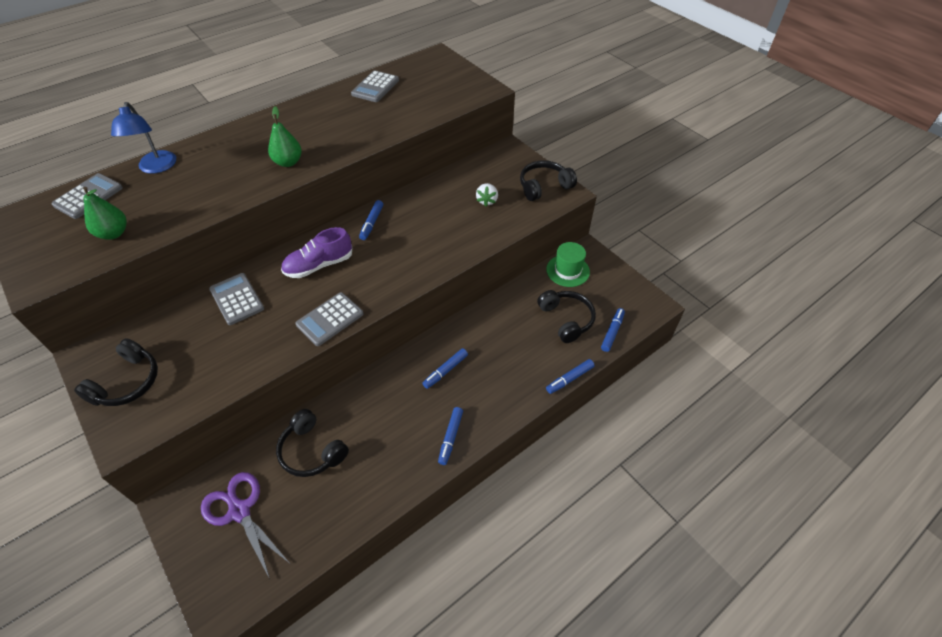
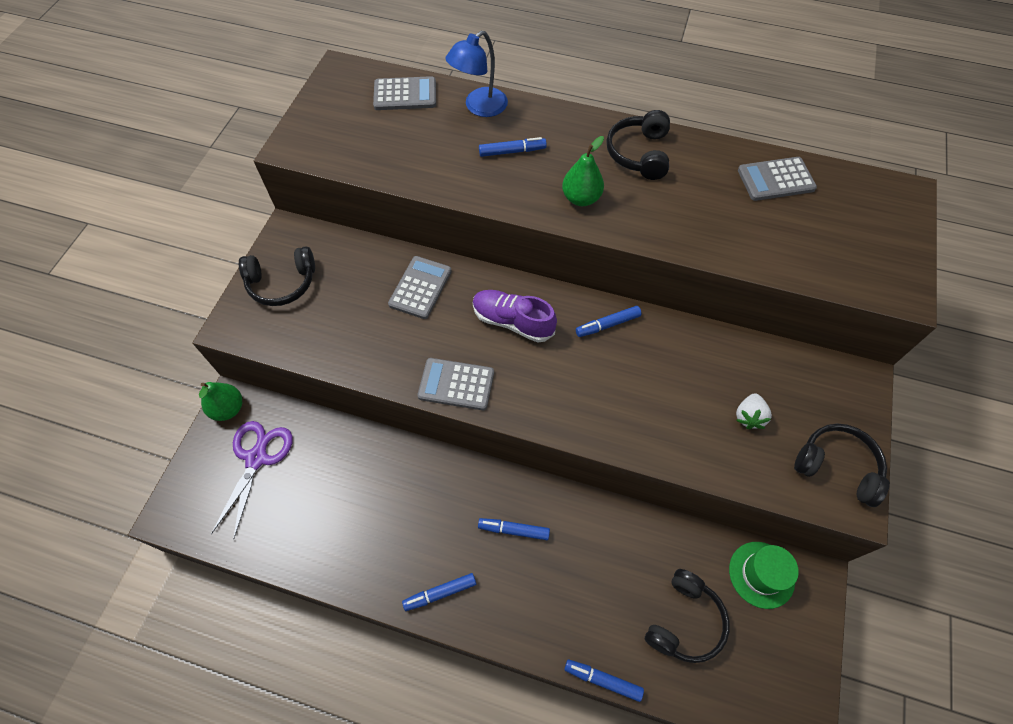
camera: 55 degrees right, 10 degrees up
green pear [83,187,127,240] -> green pear moved to [199,382,242,421]
black headphones [276,409,349,477] -> black headphones moved to [607,110,670,180]
white strawberry [476,183,498,207] -> white strawberry turned 45 degrees counterclockwise [736,393,772,429]
blue marker [601,308,625,352] -> blue marker moved to [479,137,547,157]

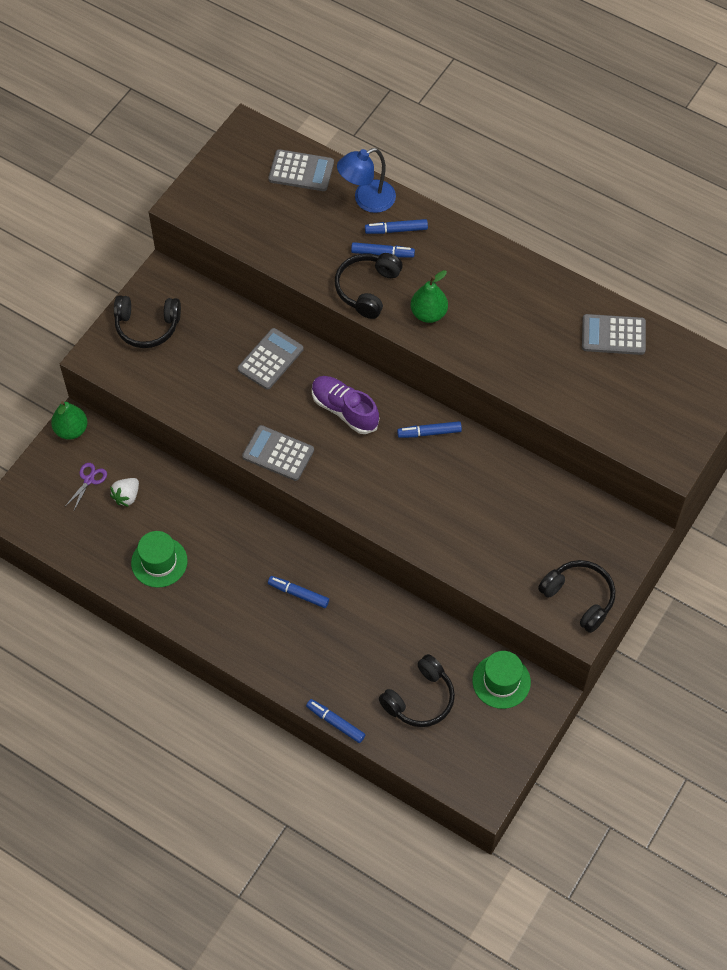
camera: 15 degrees right, 0 degrees up
purple scissors [211,421,293,540] -> purple scissors [66,463,107,512], size x0.51
blue marker [402,573,476,611] -> blue marker moved to [365,219,428,234]
black headphones [607,110,670,180] -> black headphones moved to [335,253,403,319]
white strawberry [736,393,772,429] -> white strawberry moved to [110,478,139,507]
none -> green hat [131,531,188,588]

